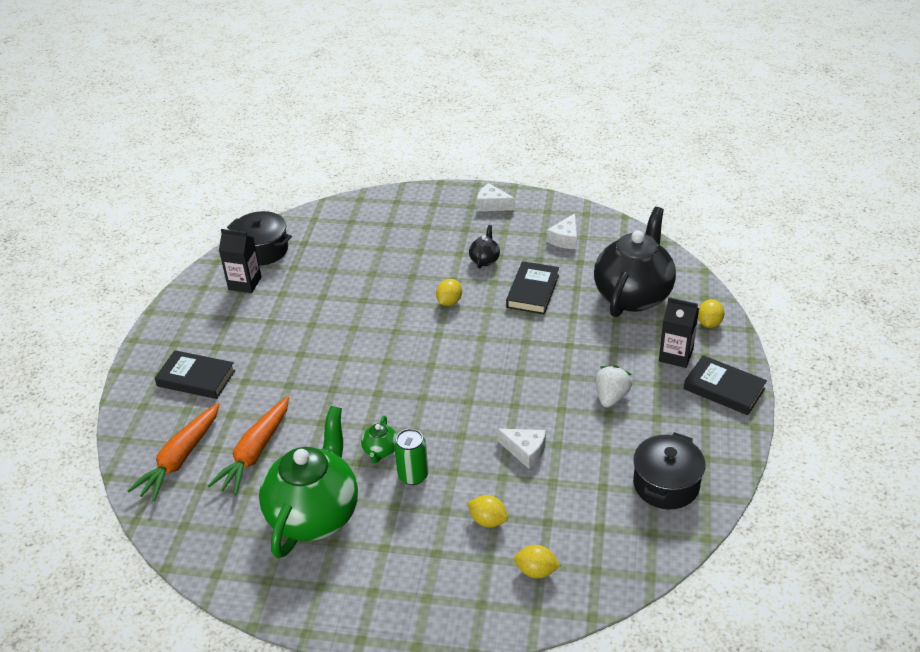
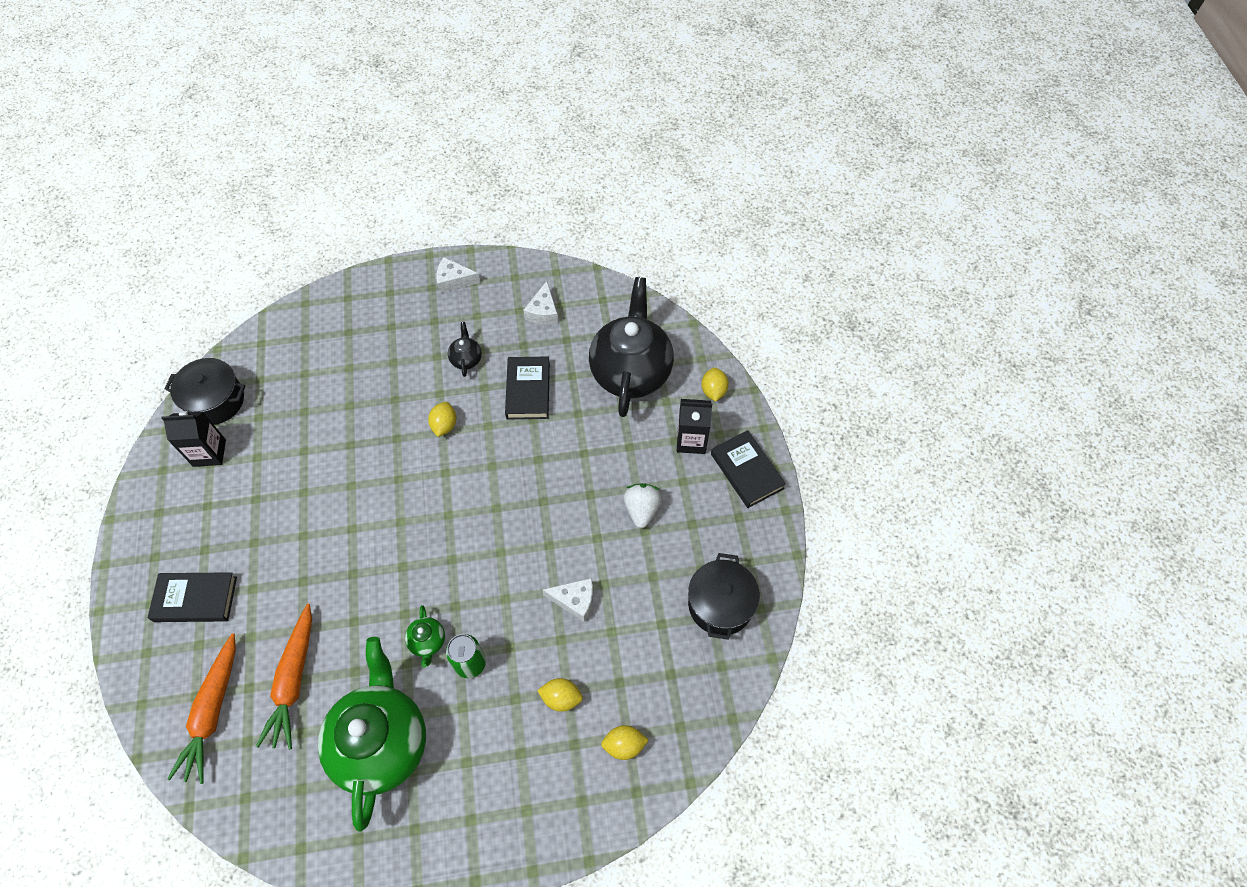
camera: 20 degrees left, 20 degrees up
black book [683,355,767,415] -> black book turned 45 degrees clockwise [711,430,786,508]

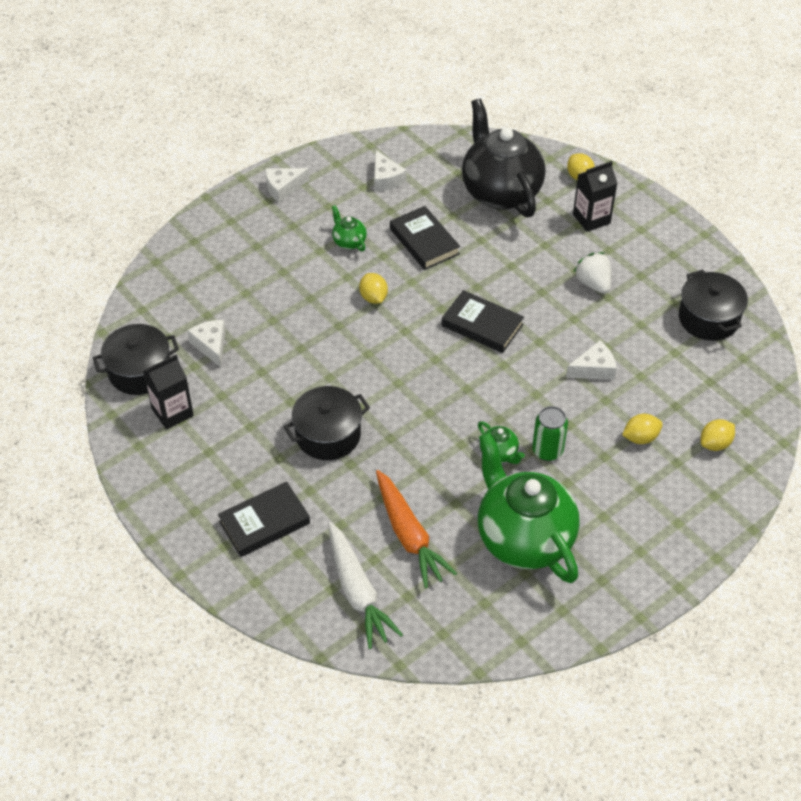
camera: 30 degrees left, 10 degrees down
orange carrot [167,633,236,784] -> white carrot [328,522,403,649]
black teapot [448,322,482,377] -> green teapot [332,205,367,251]
black book [711,430,786,508] -> black book moved to [442,290,524,353]
none -> white cheese [187,320,226,367]
none -> black pot [284,386,370,460]

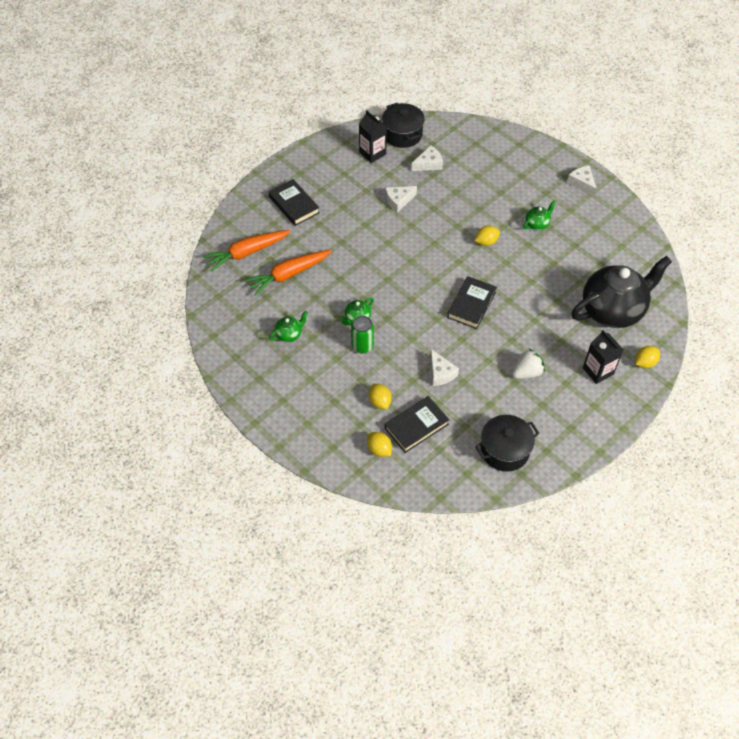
camera: 85 degrees right, 5 degrees up
black pot [284,386,370,460] -> none
white carrot [328,522,403,649] -> orange carrot [202,230,291,272]
white cheese [374,150,407,191] -> white cheese moved to [385,186,417,213]
black book [390,206,460,270] -> black book moved to [385,396,449,453]
green teapot [478,432,580,583] -> green teapot [269,311,308,342], size x0.41

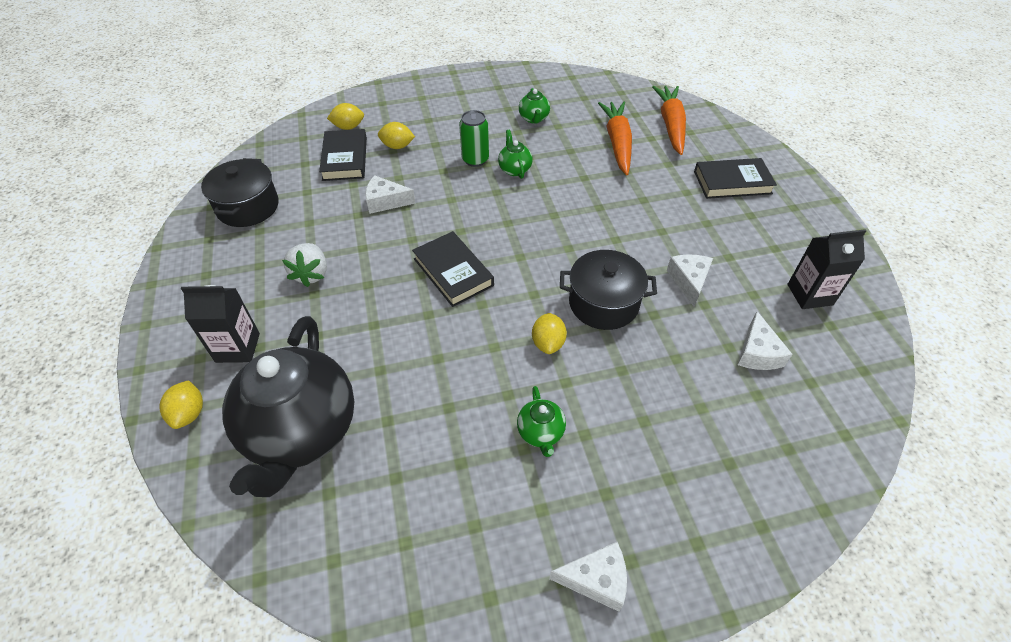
camera: 120 degrees right, 5 degrees down
black pot [382,103,425,148] -> black pot moved to [560,250,657,330]

